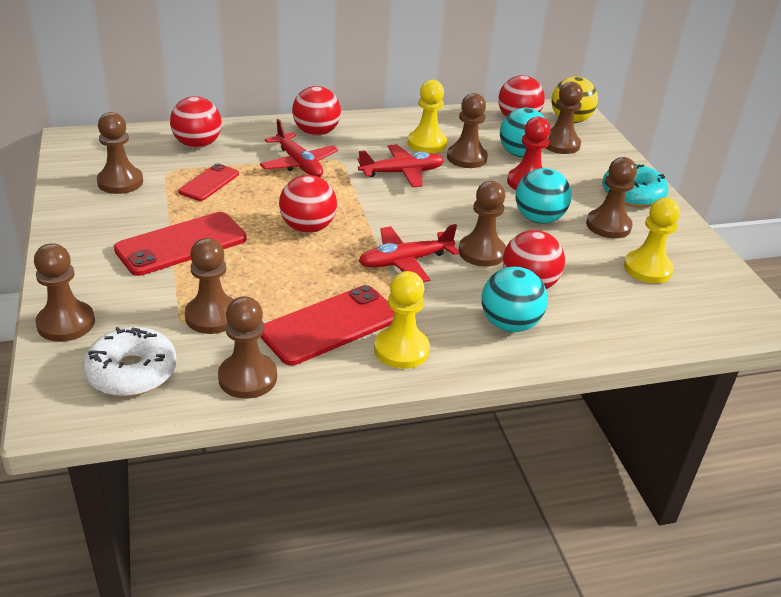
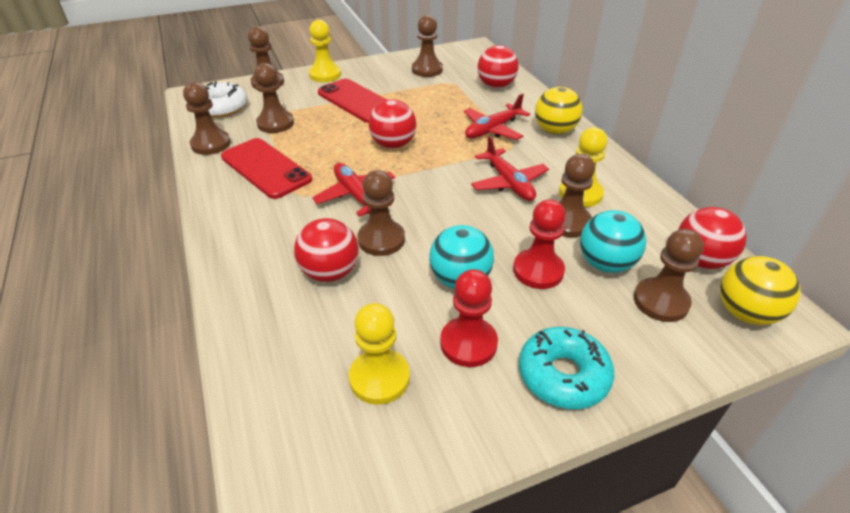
camera: 85 degrees right, 5 degrees up
red phone [178,163,239,201] -> none
red ball [292,86,341,136] -> yellow ball [535,87,583,135]
yellow pawn [374,271,430,369] -> yellow pawn moved to [309,19,341,82]
turquoise ball [482,267,548,332] -> none
brown pawn [586,157,637,238] -> red pawn [440,269,498,367]

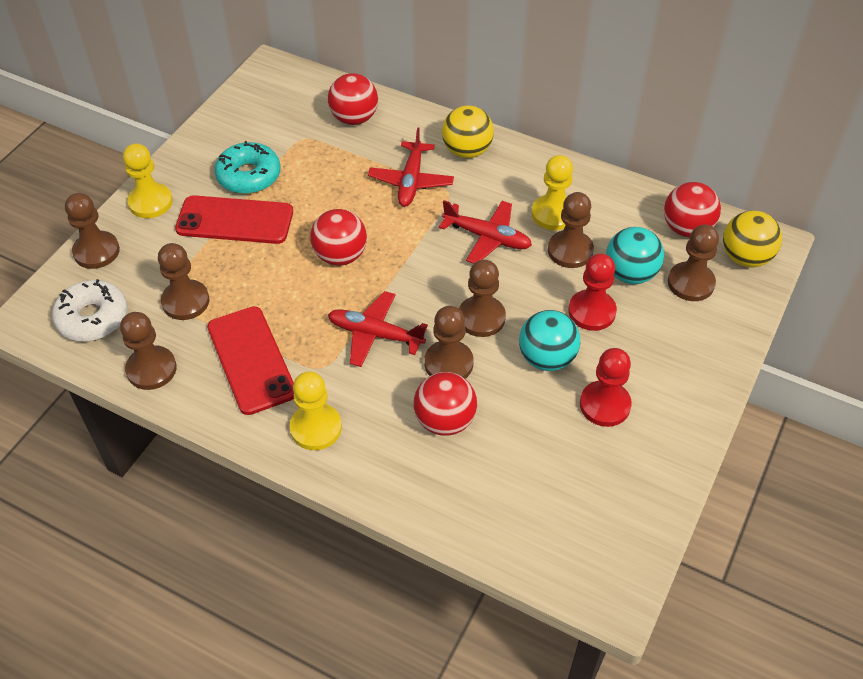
camera: 40 degrees left, 10 degrees up
red phone [221,138,312,199] -> red phone turned 60 degrees clockwise [207,306,294,415]
yellow pawn [349,303,410,405] -> yellow pawn moved to [290,371,342,450]
brown pawn [412,15,443,77] -> brown pawn moved to [459,260,506,337]
turquoise donut [519,327,614,409] -> turquoise donut moved to [214,141,281,194]

